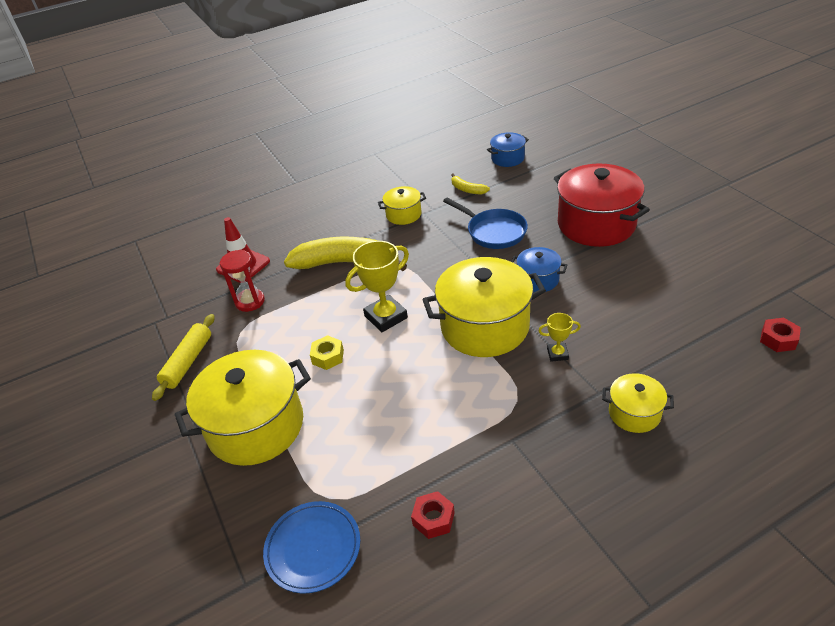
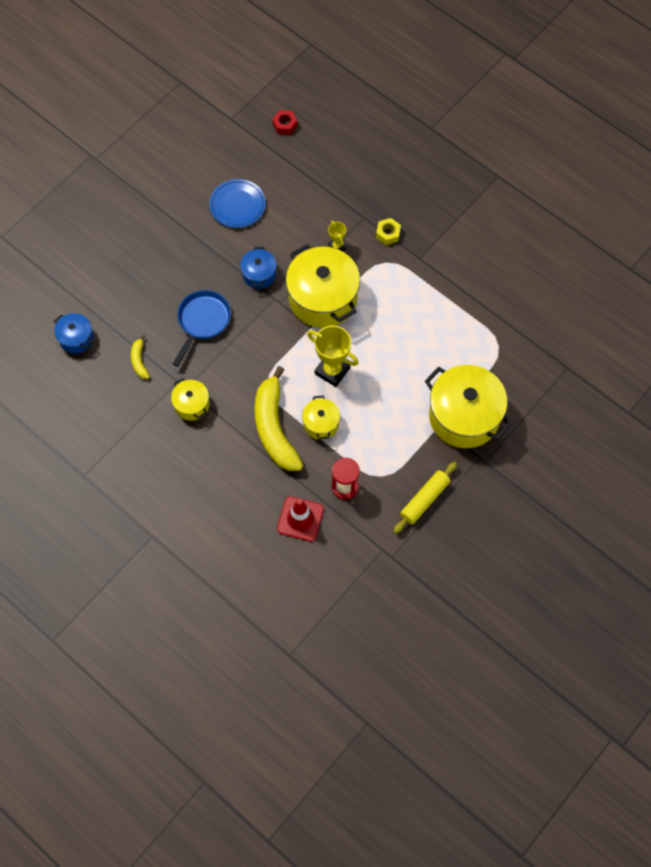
camera: 115 degrees left, 25 degrees up
yellow rolling pin [152,314,214,401] -> yellow rolling pin turned 45 degrees counterclockwise [393,462,457,533]
blue plate [263,501,360,593] -> blue plate moved to [209,179,266,228]
yellow nut [310,335,344,370] -> yellow nut moved to [376,218,401,245]
red nut [411,491,455,539] -> none
yellow banana [451,173,490,194] -> yellow banana turned 150 degrees clockwise [131,335,149,379]
red pot [554,164,650,247] -> none
yellow pot [602,373,674,433] -> yellow pot moved to [302,395,340,440]

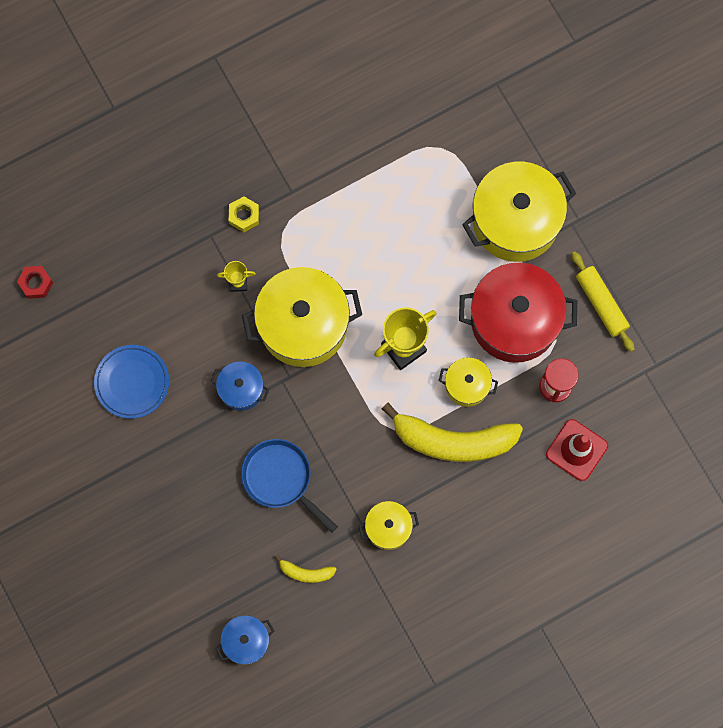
camera: 70 degrees left, 10 degrees up
none -> red pot [459,263,577,363]

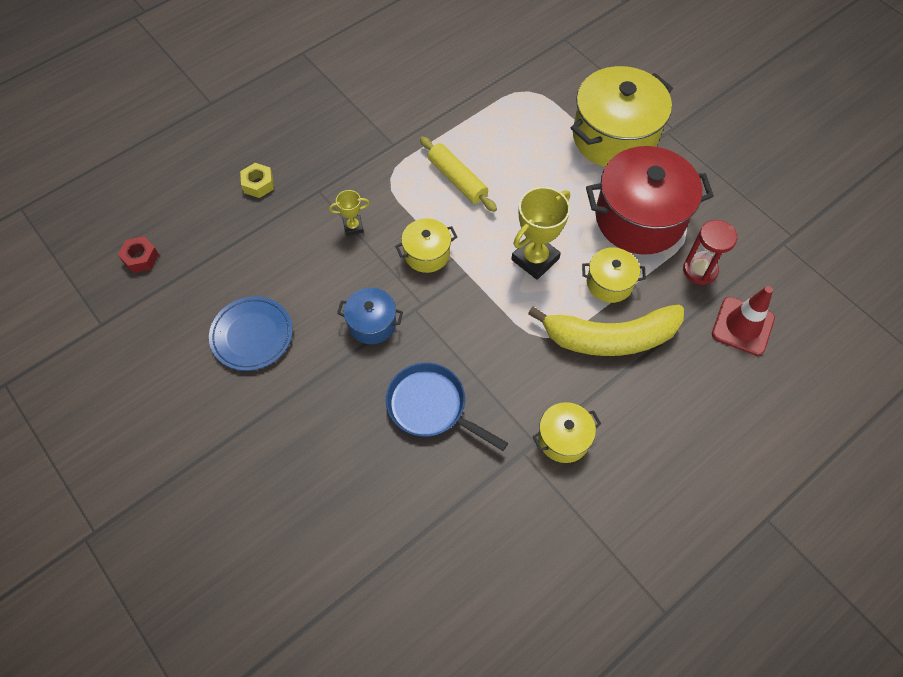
camera: 10 degrees left, 15 degrees down
blue pot [216,615,275,664] -> none
yellow nut [229,196,259,232] -> yellow nut moved to [240,163,274,198]
yellow pot [242,267,362,367] -> yellow pot [395,218,457,273], size x0.50
yellow banana [275,555,337,583] -> none
yellow rolling pin [572,251,635,352] -> yellow rolling pin moved to [420,136,497,212]

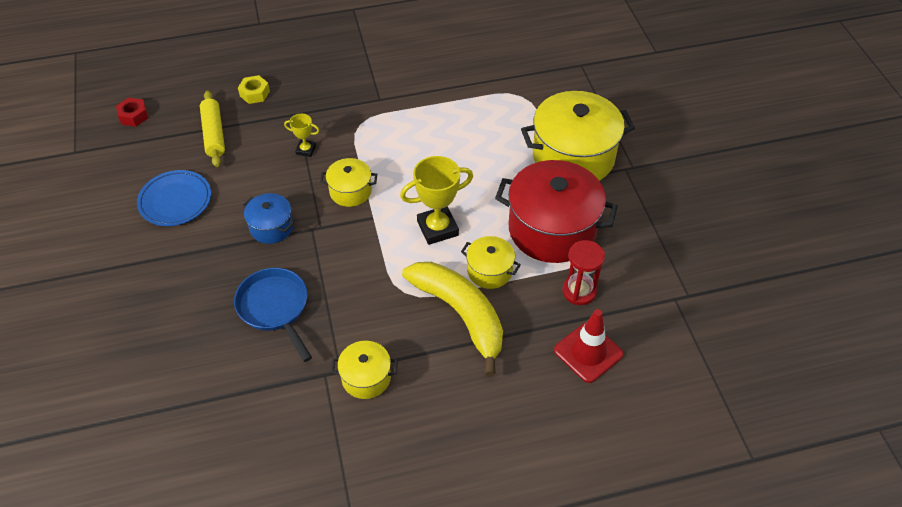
camera: 25 degrees right, 10 degrees down
yellow rolling pin [420,136,497,212] -> yellow rolling pin moved to [200,90,225,167]
yellow banana [528,305,684,356] -> yellow banana turned 150 degrees counterclockwise [402,262,503,376]

